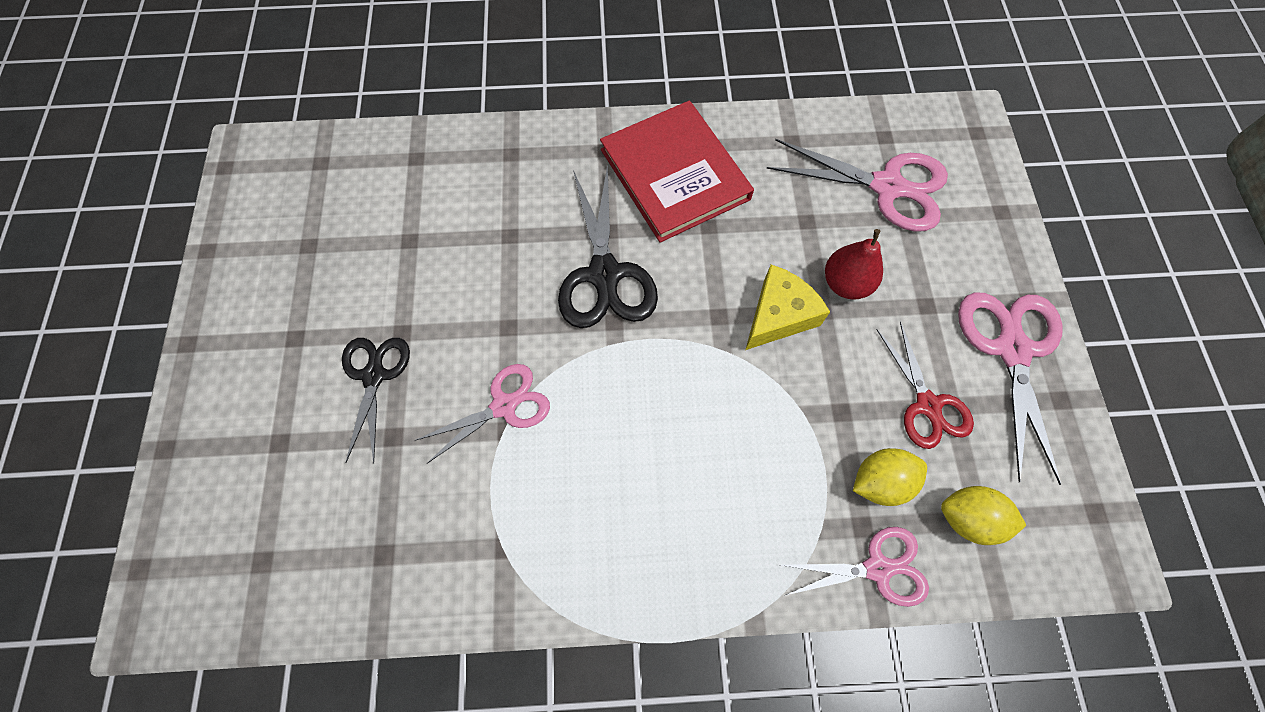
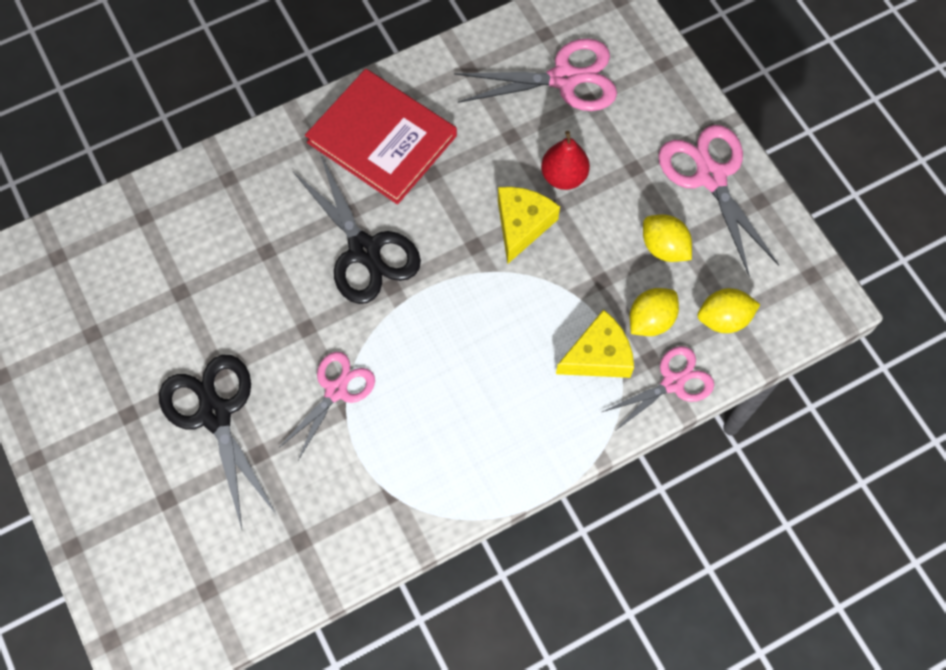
camera: 25 degrees left, 0 degrees up
black scissors [342,338,410,463] -> black scissors [159,355,276,529], size x1.53
red scissors [877,321,974,449] -> yellow lemon [643,215,692,262]
none -> yellow cheese [556,309,634,378]

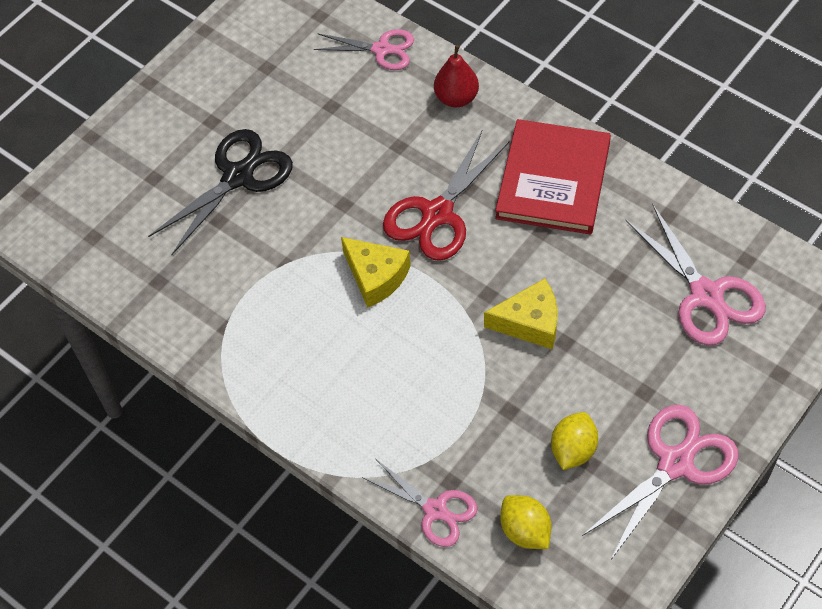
camera: 70 degrees right, 10 degrees down
pink scissors [279,352,375,460] -> pink scissors moved to [314,29,414,70]
black scissors [293,156,421,304] -> red scissors [383,129,509,261]
red pear [541,131,590,190] -> red pear moved to [434,45,479,107]
yellow cheese [556,309,634,378] -> yellow cheese moved to [341,237,411,308]
yellow lemon [630,288,679,336] -> none

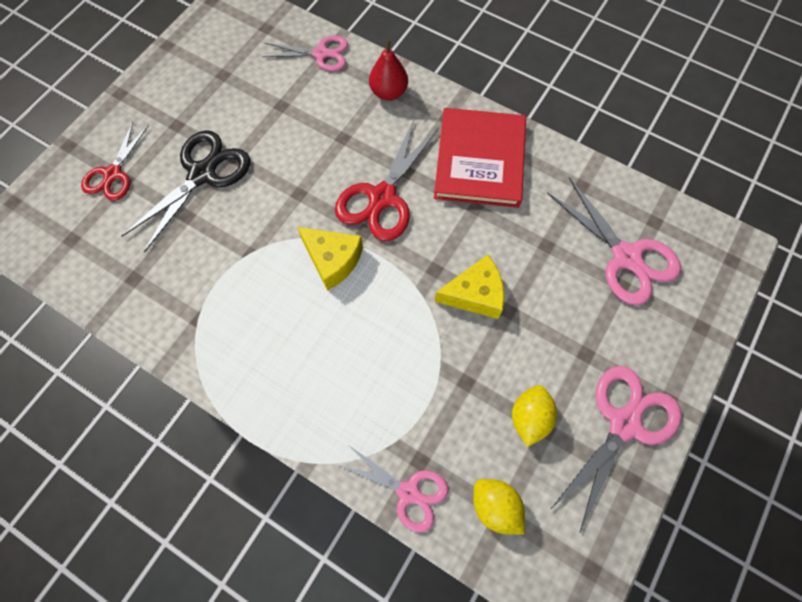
camera: 10 degrees left, 10 degrees up
none -> red scissors [81,122,149,201]

